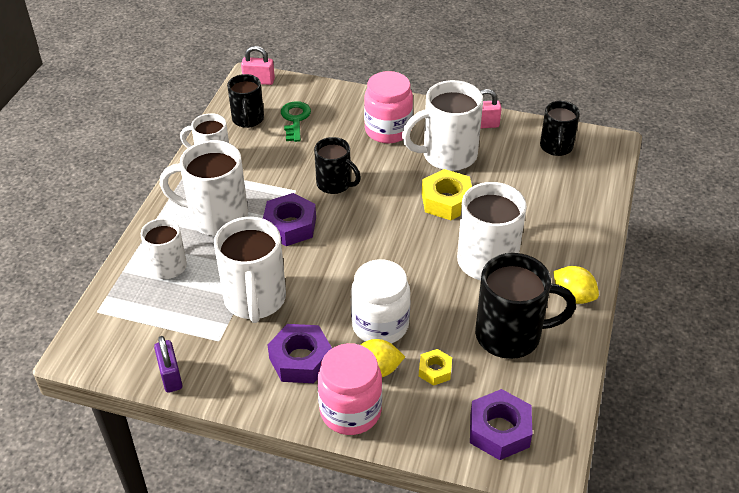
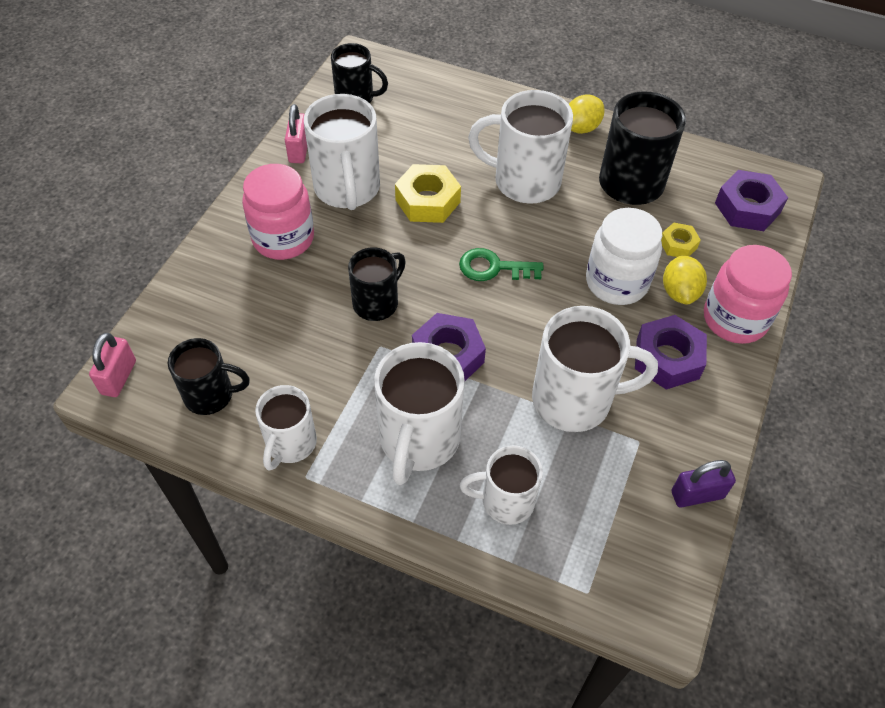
camera: 85 degrees left, 10 degrees up
green key [281,101,311,142] -> green key moved to [459,248,544,281]

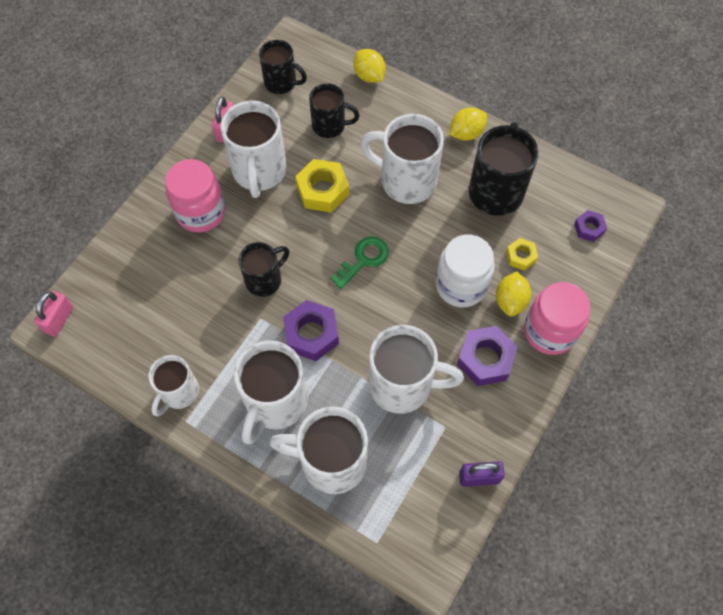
camera: 10 degrees right, 10 degrees up
black mug [168,338,250,415] -> black mug moved to [309,83,360,138]
green key [459,248,544,281] -> green key turned 120 degrees clockwise [330,237,389,289]
white mug [460,445,543,525] -> white mug [269,407,368,494], size x1.61
purple nut [715,170,788,231] -> purple nut [574,210,607,242], size x0.56
none -> yellow lemon [354,49,385,83]

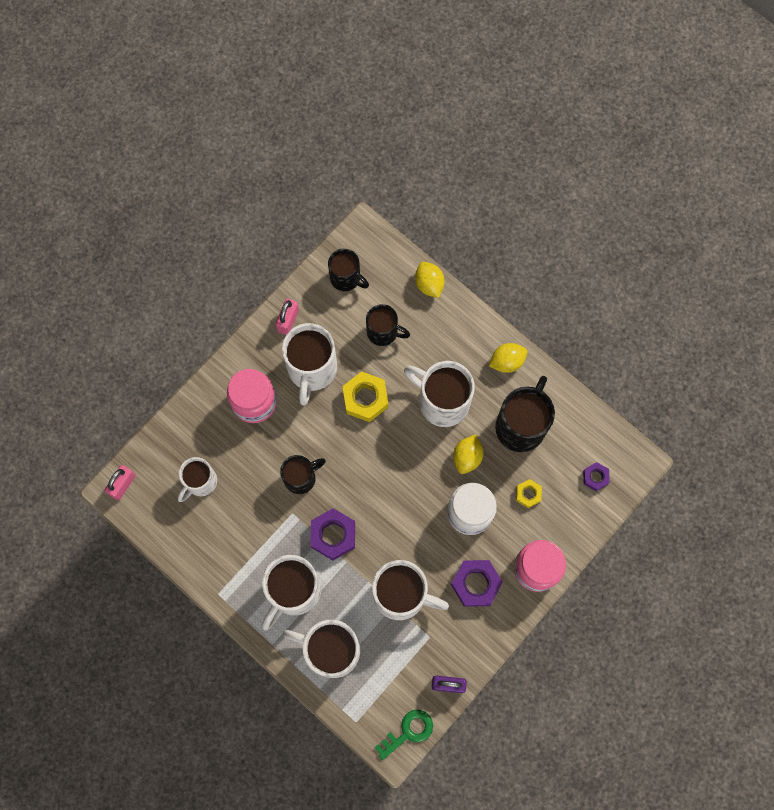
camera: 10 degrees right, 10 degrees up
white mug [148,355,199,416] -> white mug moved to [178,457,217,502]
green key [330,237,389,289] -> green key moved to [375,710,433,760]
yellow lemon [496,271,531,316] -> yellow lemon moved to [453,434,483,474]

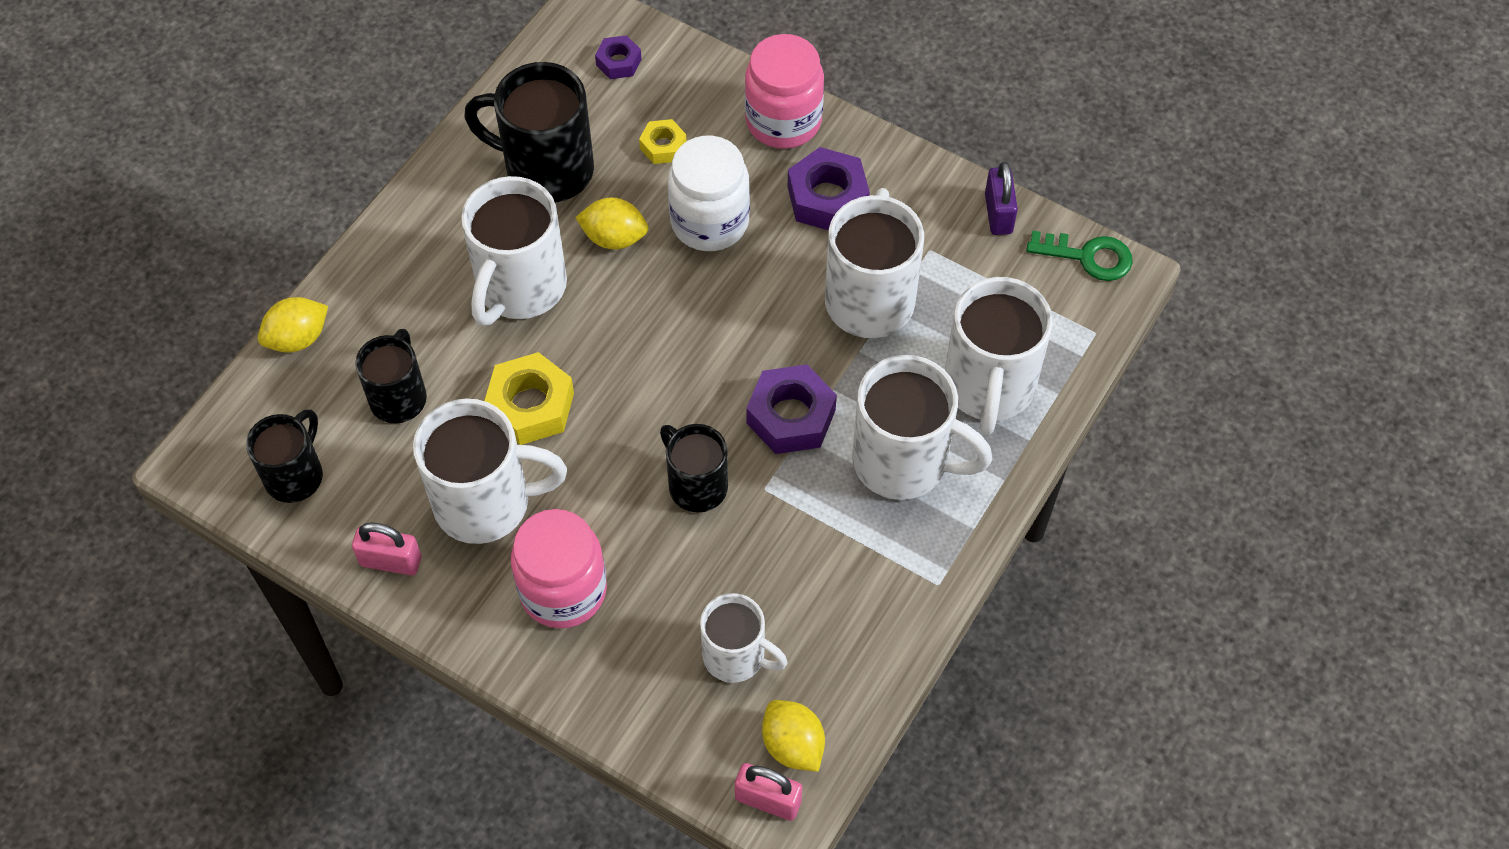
camera: 100 degrees left, 15 degrees down
green key [375,710,433,760] -> green key turned 150 degrees clockwise [1026,231,1133,281]
yellow lemon [489,343,528,373] -> yellow lemon moved to [762,700,825,772]

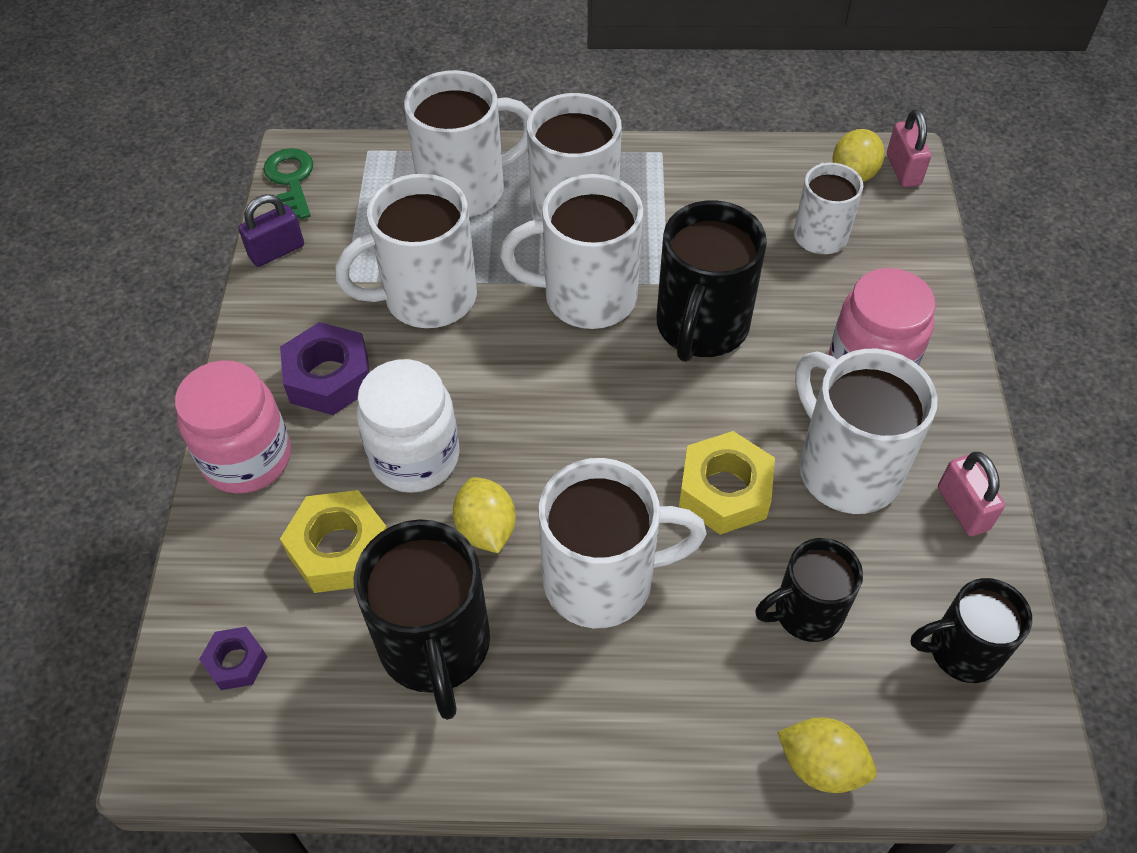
camera: 120 degrees left, 5 degrees down
yellow nut [639,119,686,164] -> yellow nut [280,490,387,593], size x1.77
black mug [660,424,728,513] -> black mug [656,201,767,362], size x1.61
purple nut [746,364,837,454] -> white mug [500,174,643,329]

